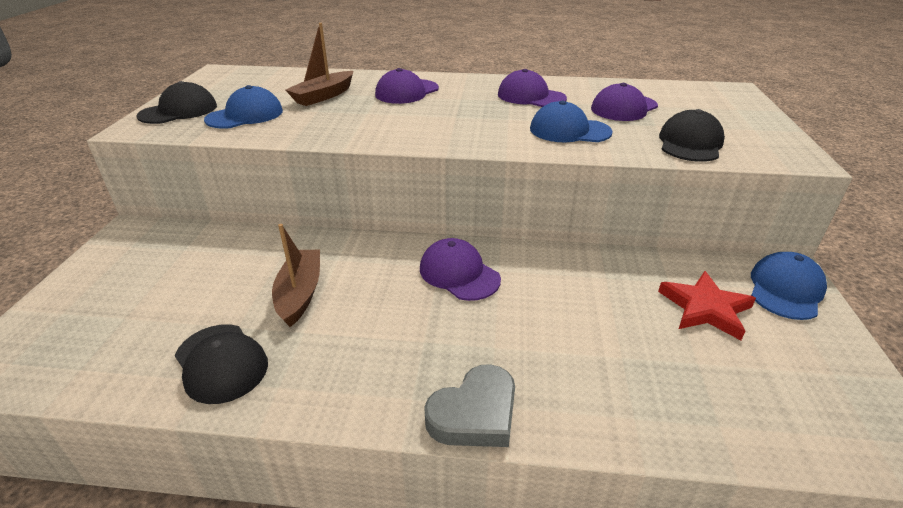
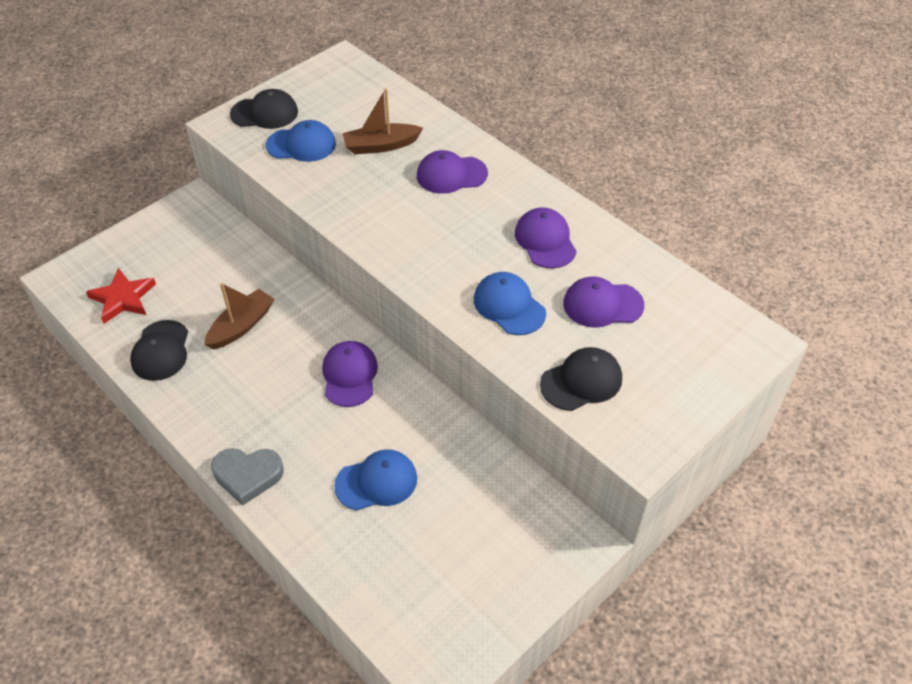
camera: 40 degrees right, 15 degrees up
red star [658,271,756,340] -> red star moved to [86,268,156,324]
blue cap [751,252,827,320] -> blue cap moved to [334,449,417,511]

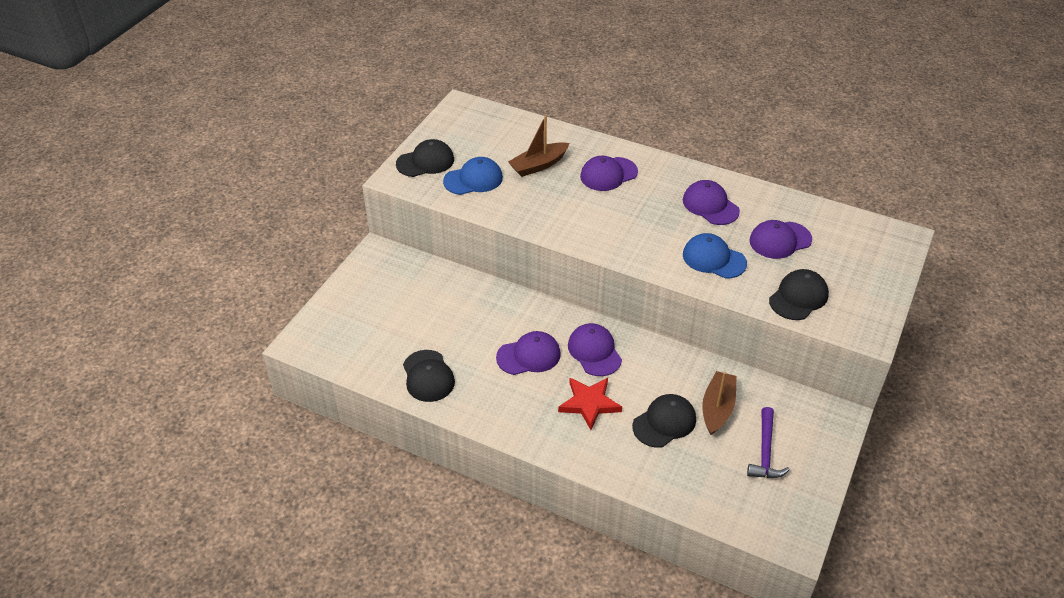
camera: 20 degrees left, 5 degrees down
red star [86,268,156,324] -> red star moved to [558,378,622,430]
brown boat [204,283,274,349] -> brown boat moved to [702,371,737,435]
grey heart [211,448,284,506] -> none
blue cap [334,449,417,511] -> black cap [632,394,696,448]
none -> purple cap [496,331,561,375]
none -> purple hammer [747,407,790,478]

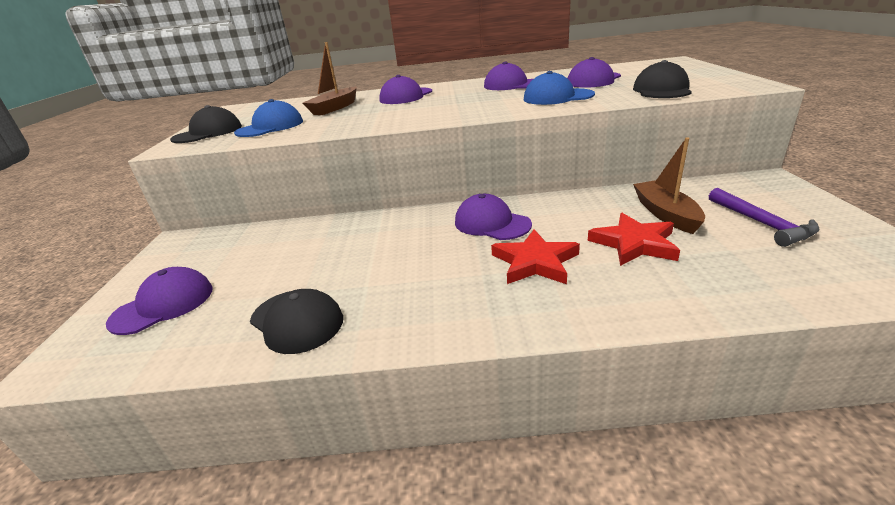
camera: 25 degrees left, 15 degrees down
purple cap [496,331,561,375] -> purple cap moved to [106,267,213,335]
black cap [632,394,696,448] -> red star [588,213,680,266]

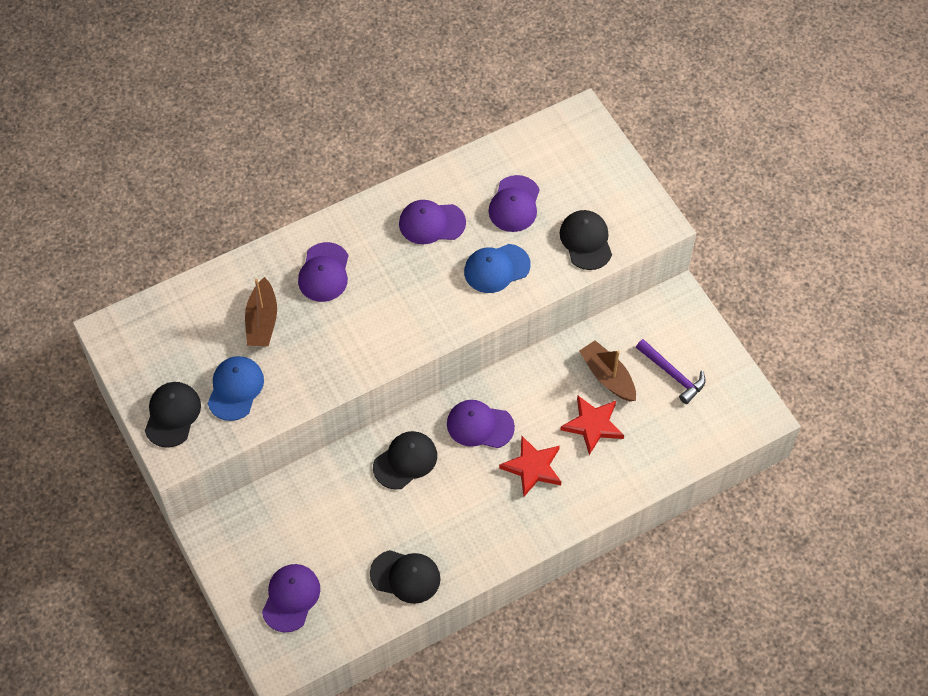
camera: 30 degrees left, 30 degrees up
none -> black cap [373,431,437,490]

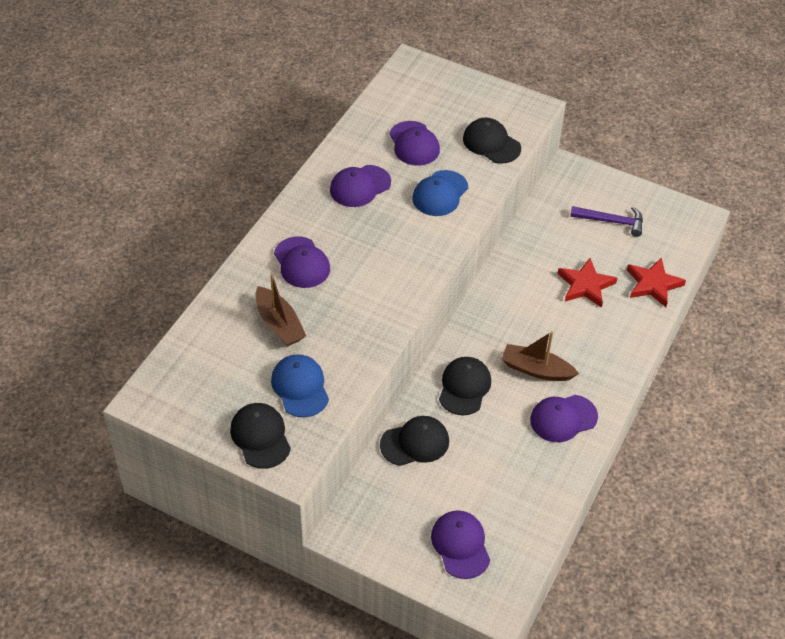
camera: 35 degrees left, 10 degrees down
black cap [370,550,441,604] -> black cap moved to [380,416,449,466]
purple cap [447,400,515,448] -> purple cap moved to [530,395,598,442]
red star [499,436,561,497] -> red star moved to [627,257,686,307]
brown boat [579,341,636,401] -> brown boat moved to [501,331,579,381]

